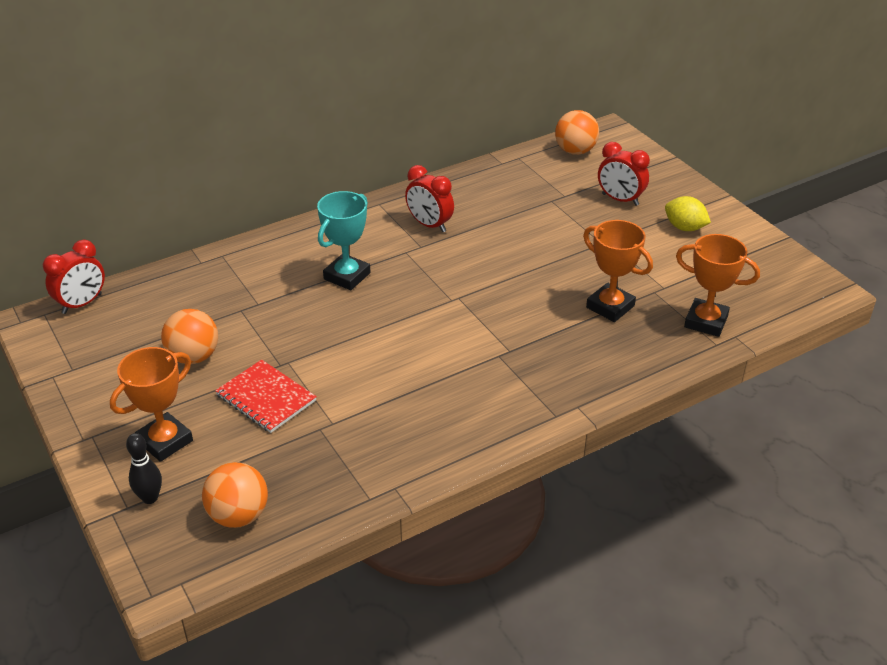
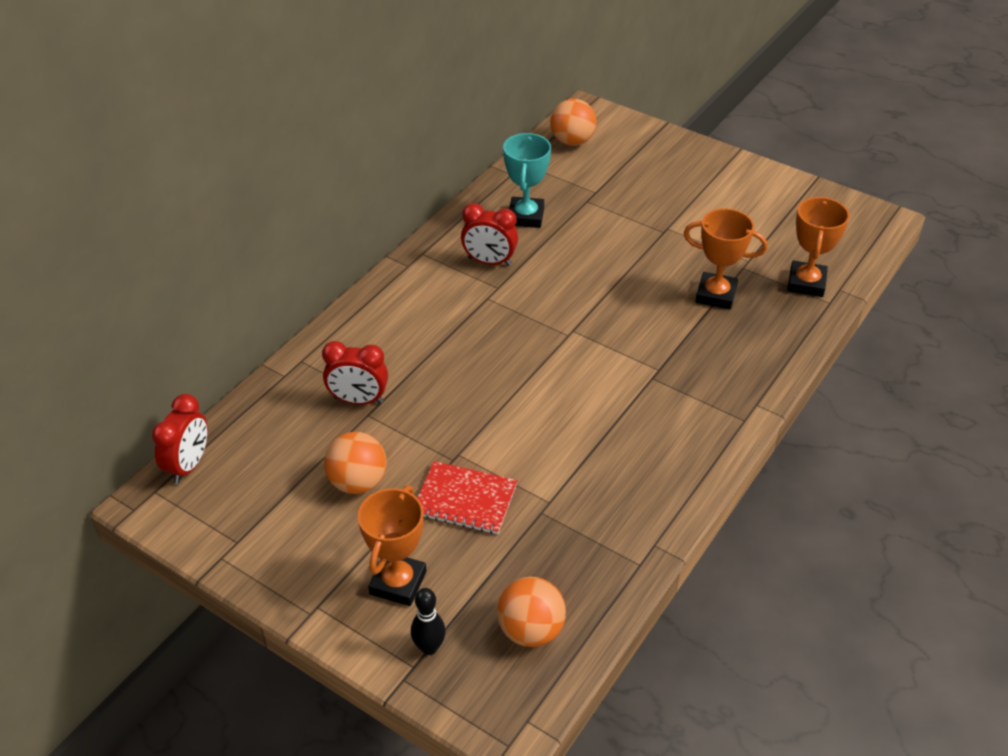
camera: 25 degrees left, 5 degrees up
turquoise trophy [317,191,371,290] -> turquoise trophy moved to [503,133,551,228]
red clock [598,142,650,206] -> red clock moved to [322,341,388,405]
yellow lemon [665,196,711,231] -> none
orange trophy [676,234,760,337] -> orange trophy turned 75 degrees counterclockwise [788,197,850,297]

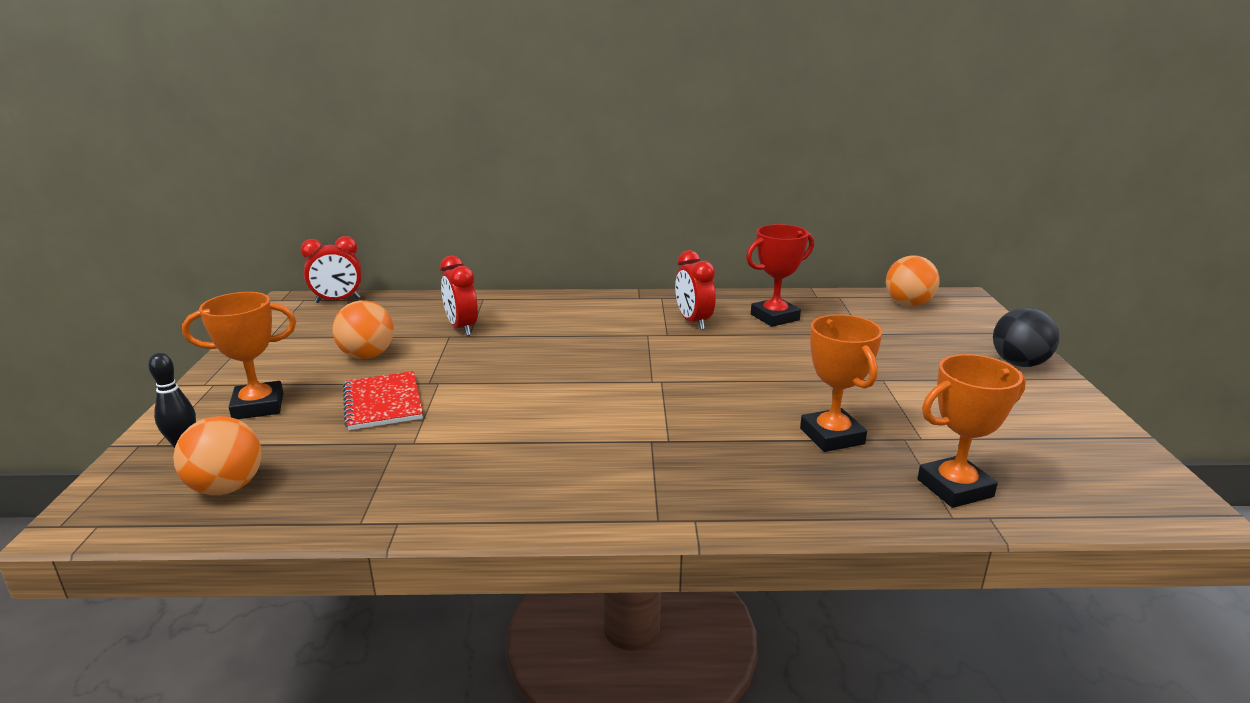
camera: 55 degrees right, 20 degrees down
turquoise trophy [503,133,551,228] -> red trophy [746,224,814,327]
none -> black ball [993,307,1060,367]

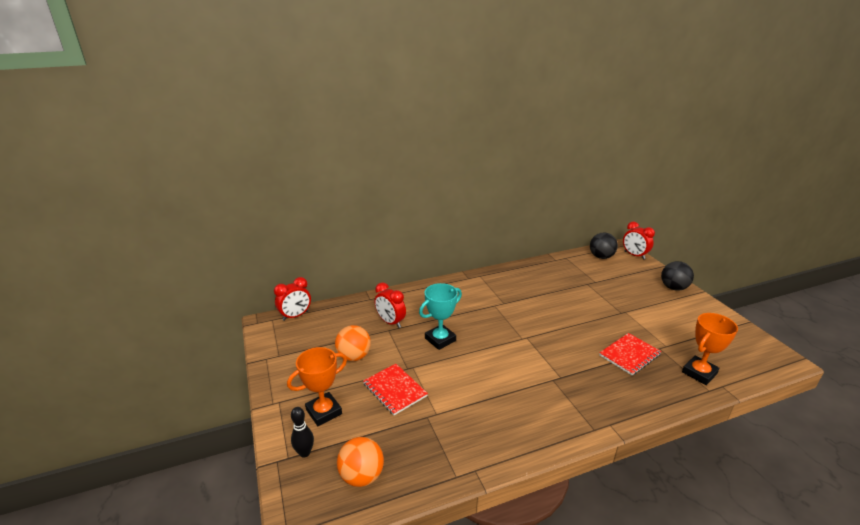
camera: 20 degrees left, 5 degrees up
red clock [675,250,716,330] -> red clock moved to [623,221,655,260]
red trophy [746,224,814,327] -> none
orange trophy [800,314,882,452] -> red notebook [599,333,662,375]
orange ball [886,255,940,306] -> black ball [590,232,618,259]
none -> turquoise trophy [419,283,462,350]

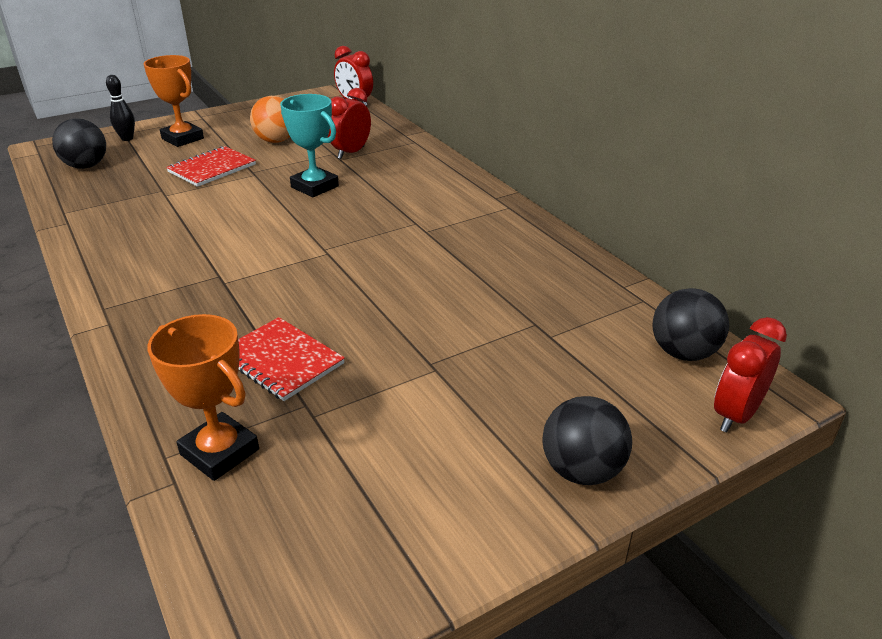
camera: 80 degrees right, 5 degrees up
orange ball [337,437,384,487] -> black ball [52,118,106,169]

